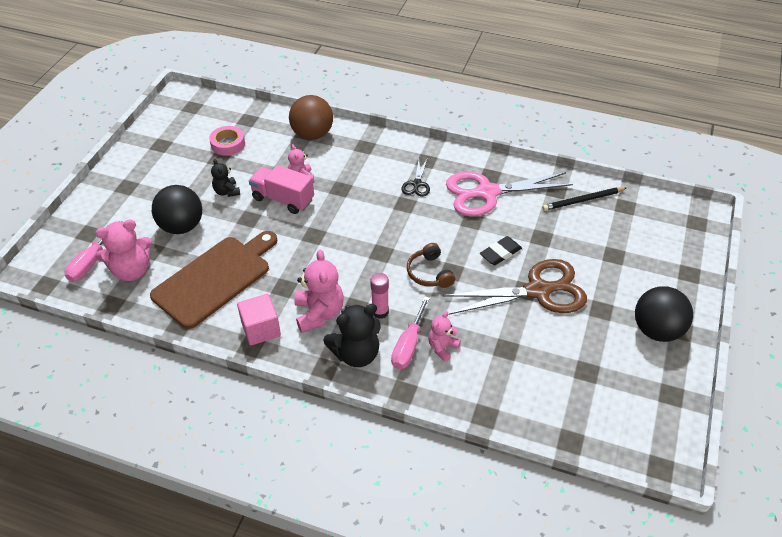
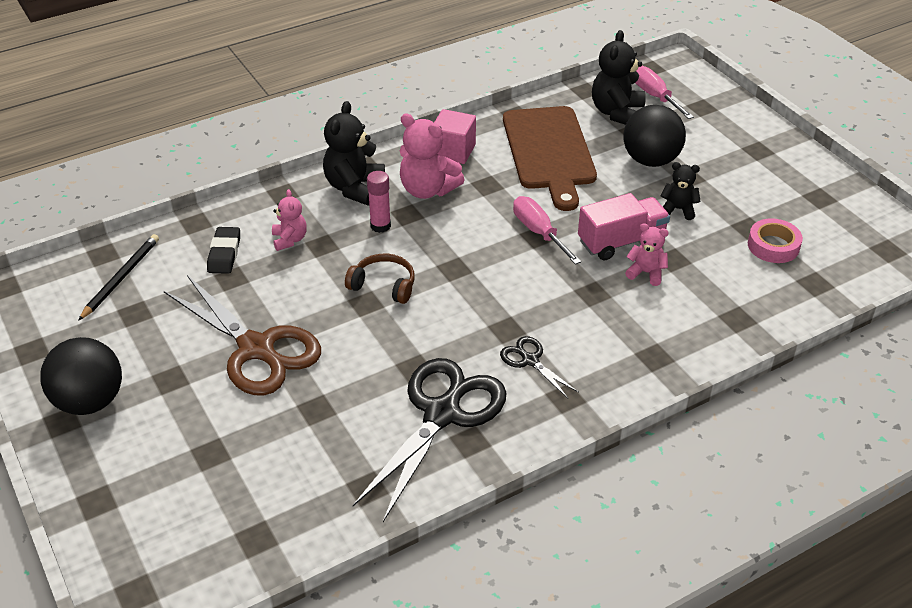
camera: 130 degrees right, 5 degrees down
pink teddy bear [95,219,152,281] -> black teddy bear [592,30,646,125]
brown ball [289,95,333,140] -> none
pink screwdriver [391,296,430,369] -> pink screwdriver moved to [513,196,581,265]
brown scissors [443,259,587,315] -> brown scissors turned 75 degrees counterclockwise [164,275,321,395]
pink scissors [446,172,573,216] -> black scissors [353,358,507,522]
black eraser [480,236,522,265] -> black eraser moved to [207,227,240,274]
black pencil [542,187,626,211] -> black pencil moved to [78,234,159,321]

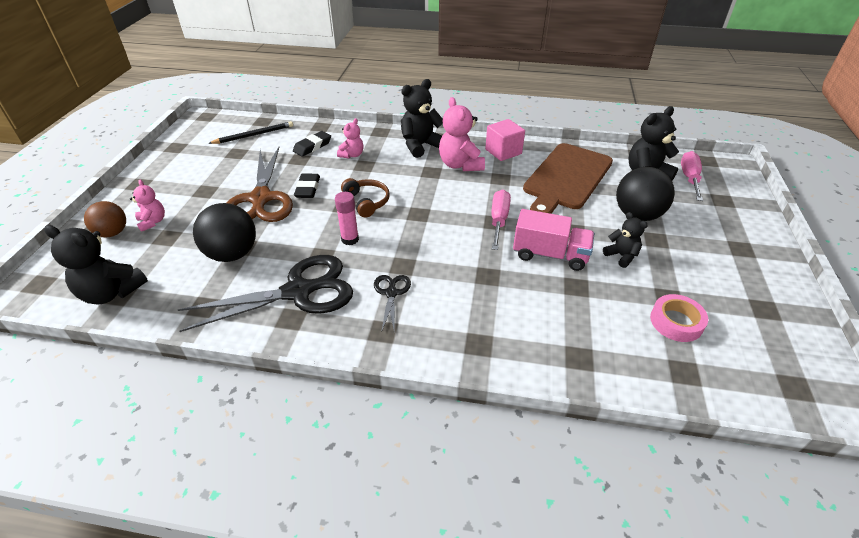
camera: 40 degrees right, 0 degrees up
black ball [40,337,122,415] -> black ball moved to [193,203,256,262]
pink glue stick [367,171,391,233] -> pink glue stick moved to [335,192,359,245]
pink teddy bear [625,223,669,286] -> pink teddy bear moved to [130,180,165,232]
none -> black teddy bear [44,225,148,304]
none -> brown ball [84,201,126,237]
none -> black eraser [294,174,320,198]

